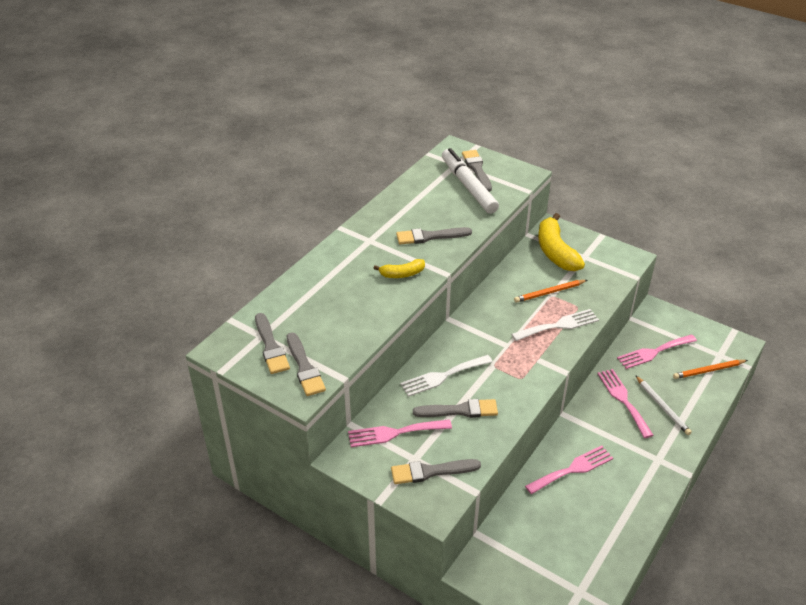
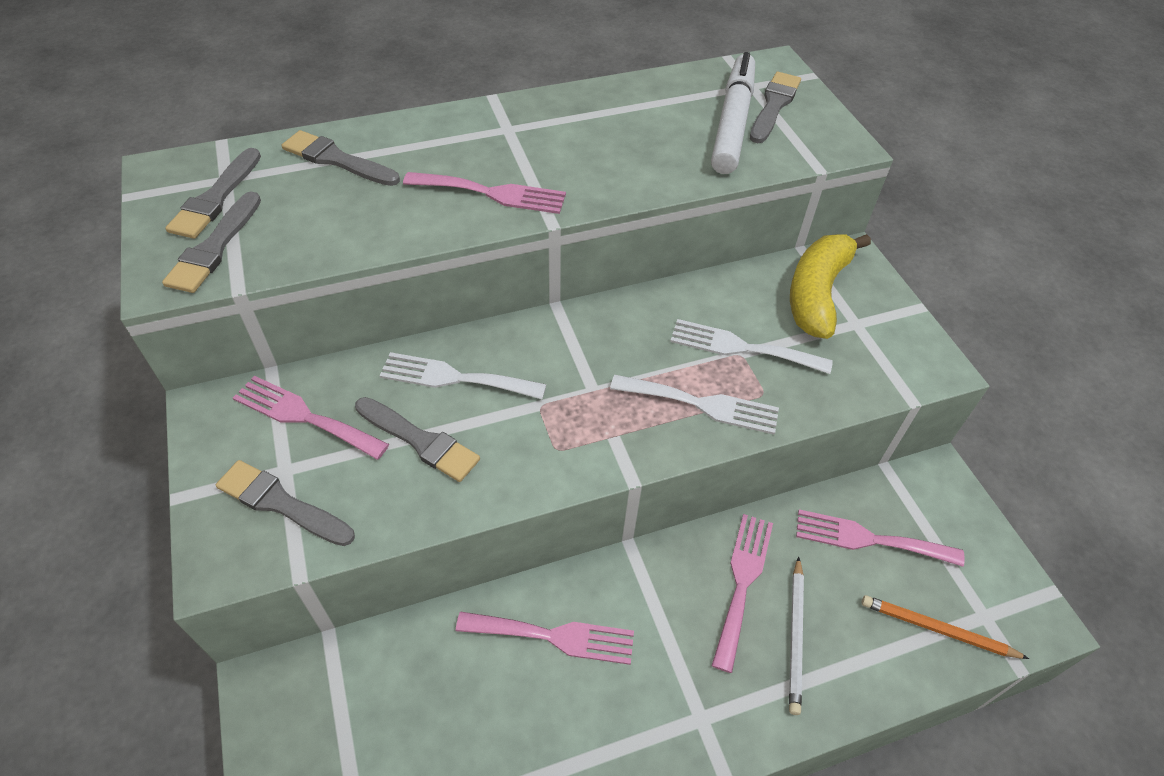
camera: 35 degrees right, 10 degrees up
yellow banana [373,259,425,278] -> pink fork [403,172,566,214]
grey brush [396,227,472,245] -> grey brush moved to [282,130,400,186]
orange pencil [514,280,587,303] -> white fork [670,319,833,374]

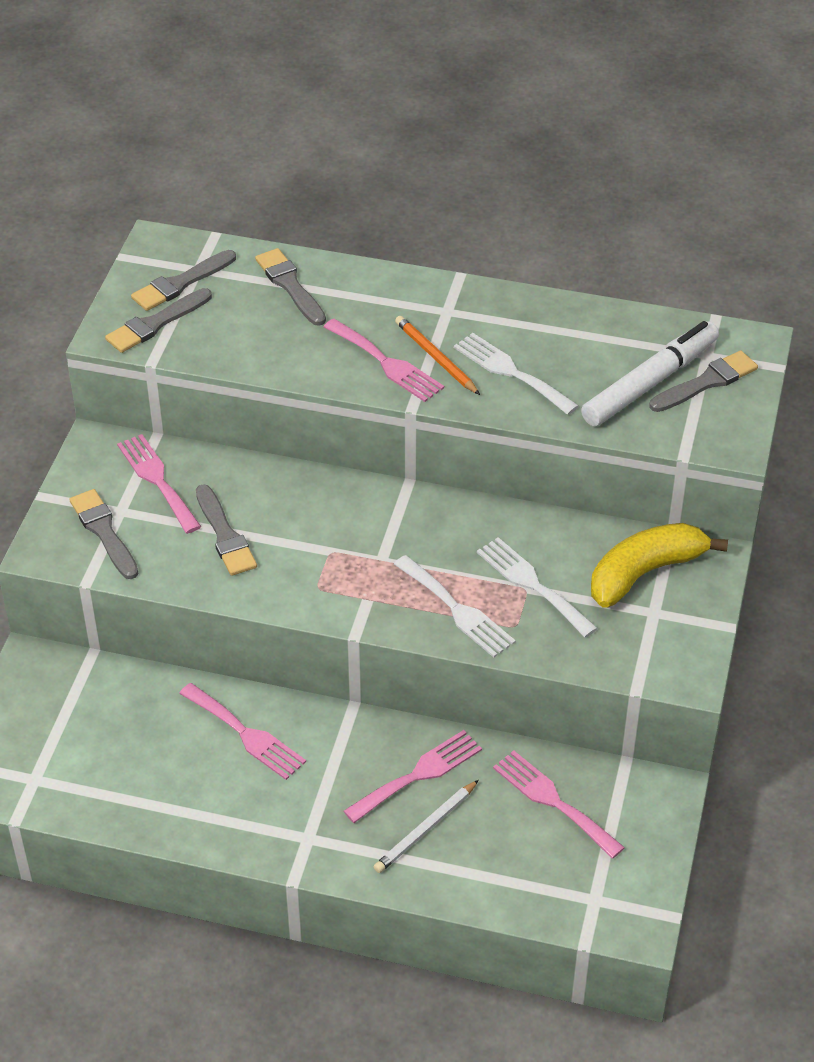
camera: 35 degrees right, 5 degrees down
white fork [380,352,547,399] -> white fork moved to [454,333,579,415]
orange pencil [862,595,1029,659] -> orange pencil moved to [395,316,480,395]

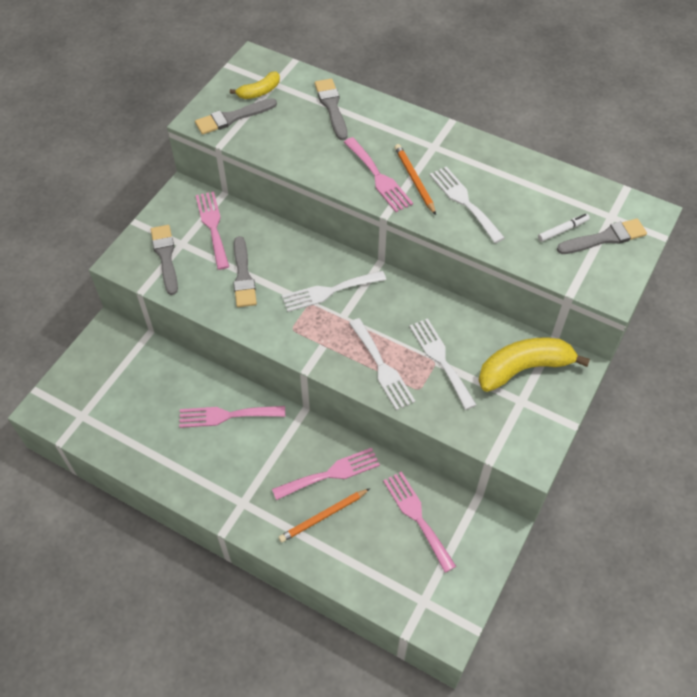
camera: 15 degrees right, 10 degrees up
grey brush [131,250,236,311] -> yellow banana [230,71,280,99]
pink fork [179,683,306,780] -> pink fork turned 120 degrees clockwise [179,406,285,428]
white pencil [374,780,479,873] -> orange pencil [278,489,370,543]
white marker [581,321,719,426] -> white marker [538,214,590,242], size x0.43
none -> white fork [282,271,386,312]

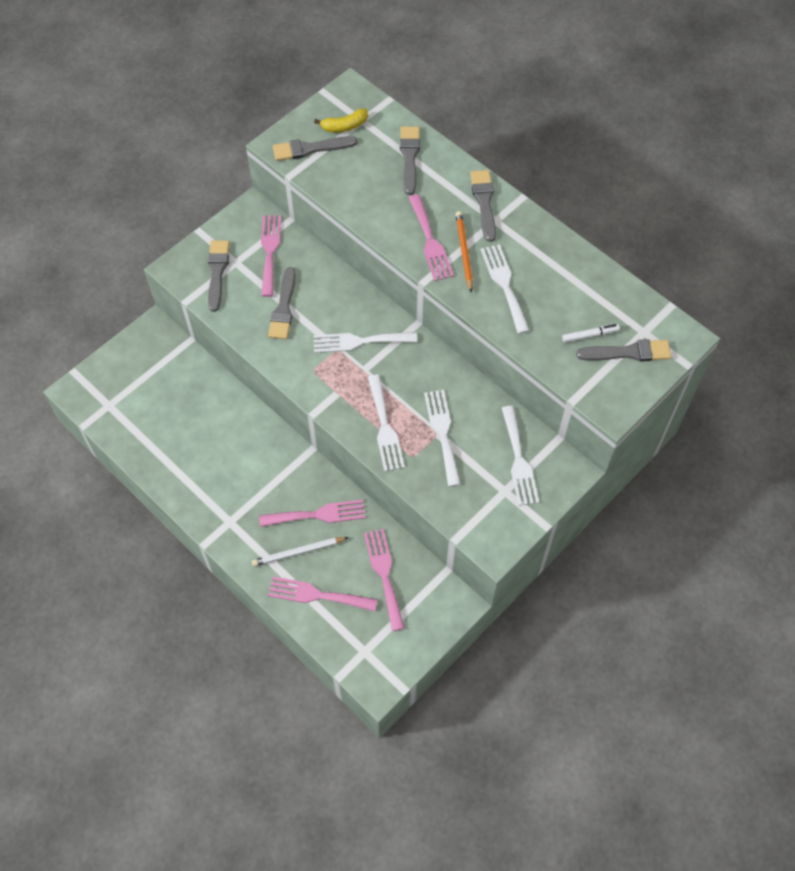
camera: 15 degrees right, 5 degrees up
pink fork [179,406,285,428] -> pink fork moved to [268,577,378,611]
orange pencil [278,489,370,543] -> white pencil [252,537,349,567]
yellow banana [479,338,590,392] -> white fork [501,406,539,506]
none -> grey brush [470,170,496,242]

